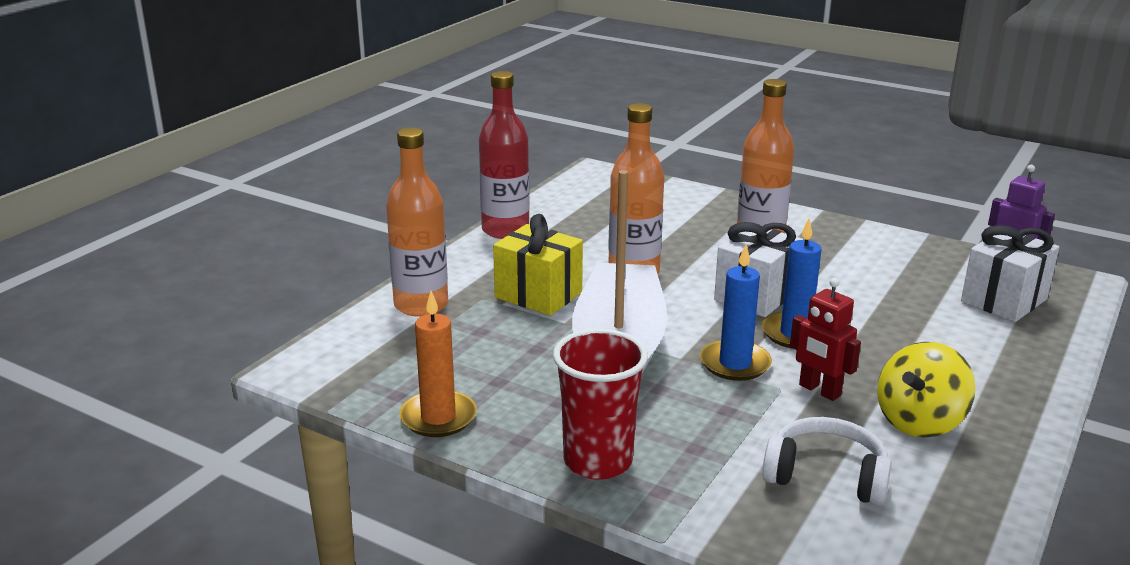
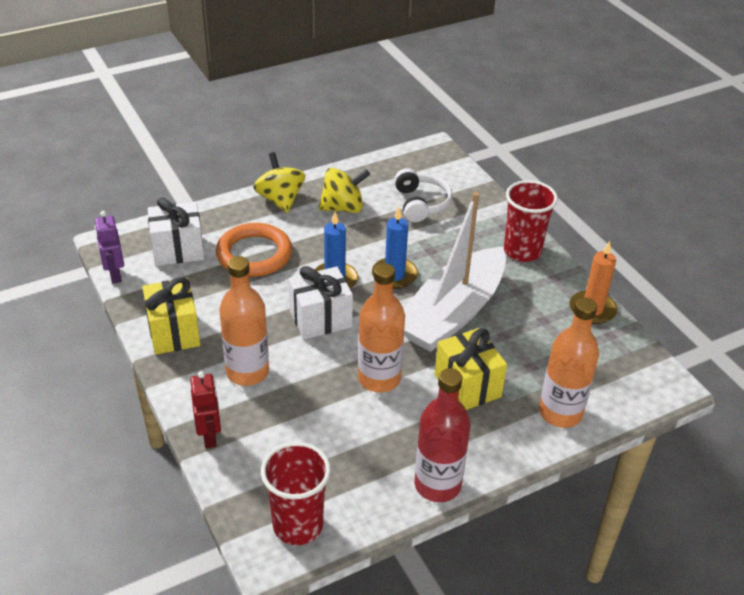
camera: 150 degrees left, 15 degrees up
white headphones [762,417,892,506] -> white headphones turned 150 degrees counterclockwise [394,168,453,222]
red robot [790,278,861,401] -> red robot moved to [190,371,221,448]
none -> yellow gift [142,277,200,354]
none -> orange ring [216,223,292,277]
none -> yellow spinning top [253,152,305,213]
none -> red cup [261,442,331,545]

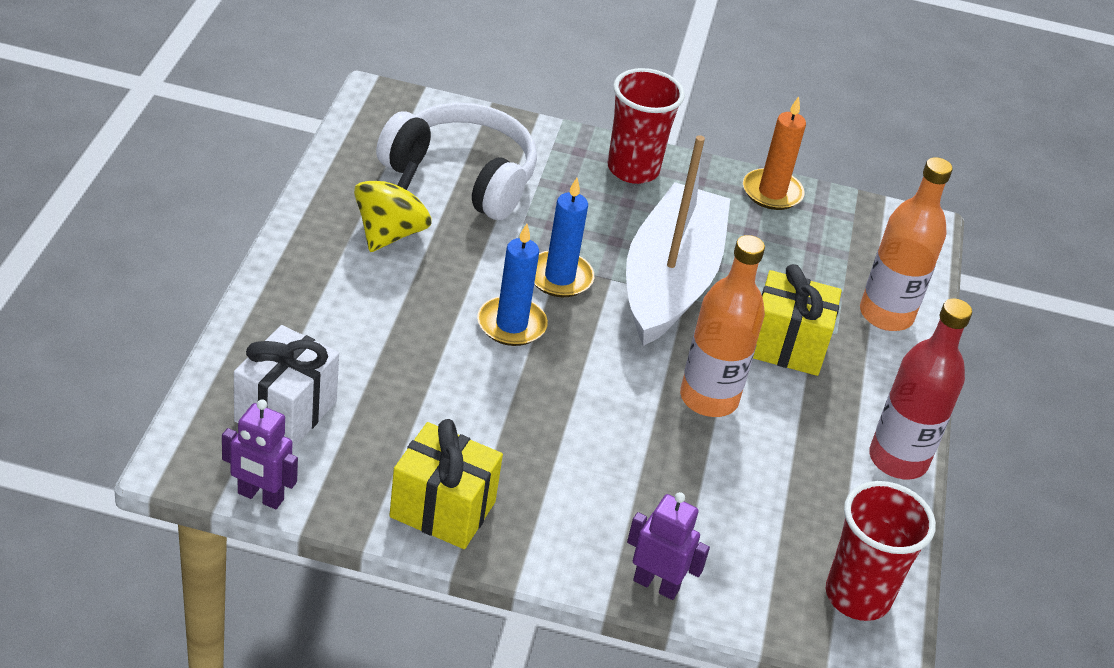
camera: 55 degrees left, 0 degrees up
red robot [190,371,221,448] -> purple robot [627,492,710,600]
orange ring [216,223,292,277] -> none
orange bottle [219,256,269,386] -> none
yellow spinning top [253,152,305,213] -> none
white gift [288,266,353,340] -> none
white headphones [394,168,453,222] -> white headphones [376,103,537,220], size x1.57
white boat [404,192,506,352] -> white boat turned 150 degrees counterclockwise [626,135,730,346]

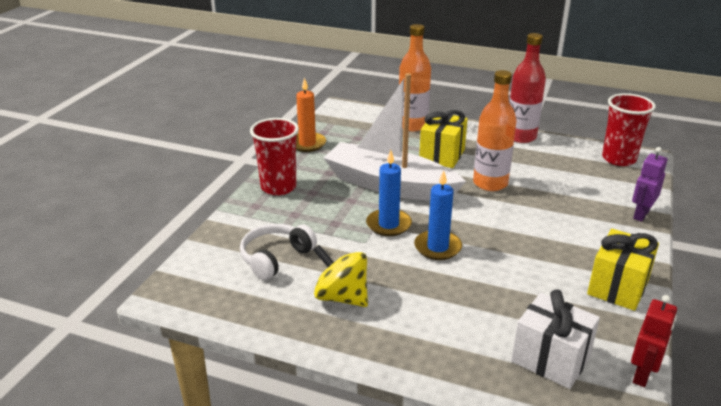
camera: 75 degrees left, 10 degrees down
purple robot [222,400,298,509] -> red robot [631,295,677,387]
white headphones [376,103,537,220] -> white headphones [240,224,317,280], size x0.64

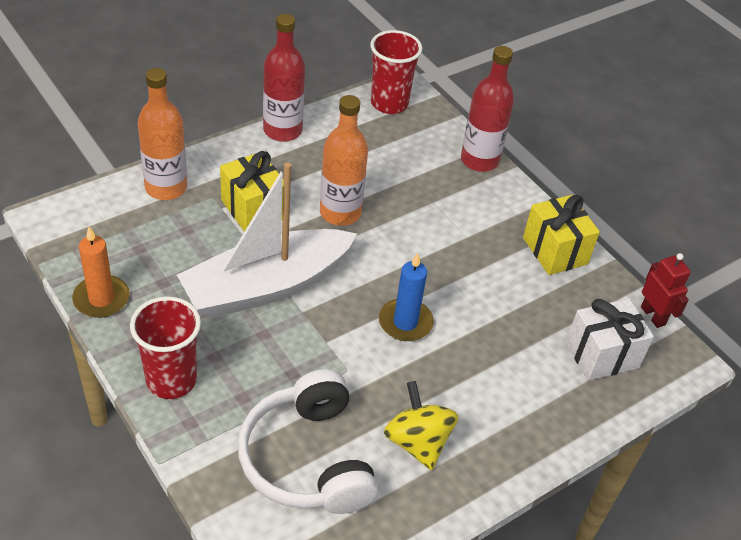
camera: 60 degrees left, 15 degrees up
white headphones [240,224,317,280] -> white headphones [238,369,378,514], size x1.57
yellow spinning top [313,245,368,307] -> yellow spinning top turned 90 degrees clockwise [384,381,458,470]
blue candle [366,150,412,236] -> none
purple robot [632,147,667,222] -> red bottle [461,46,514,172]

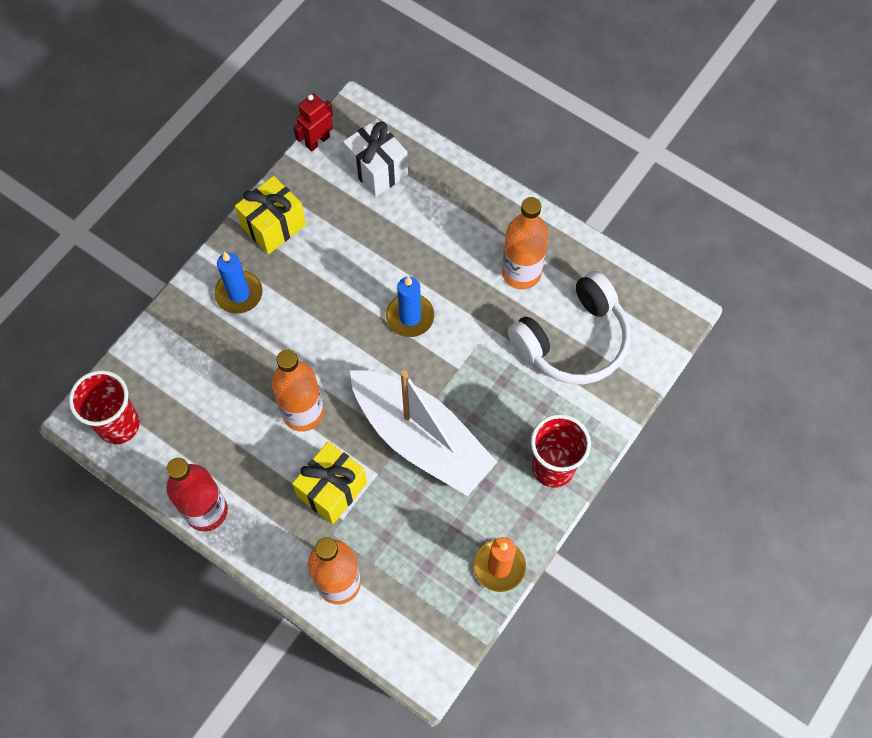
camera: 105 degrees left, 20 degrees up
yellow spinning top [384,381,458,470] -> orange bottle [502,197,549,289]
red bottle [461,46,514,172] -> none
none -> blue candle [214,252,263,314]

